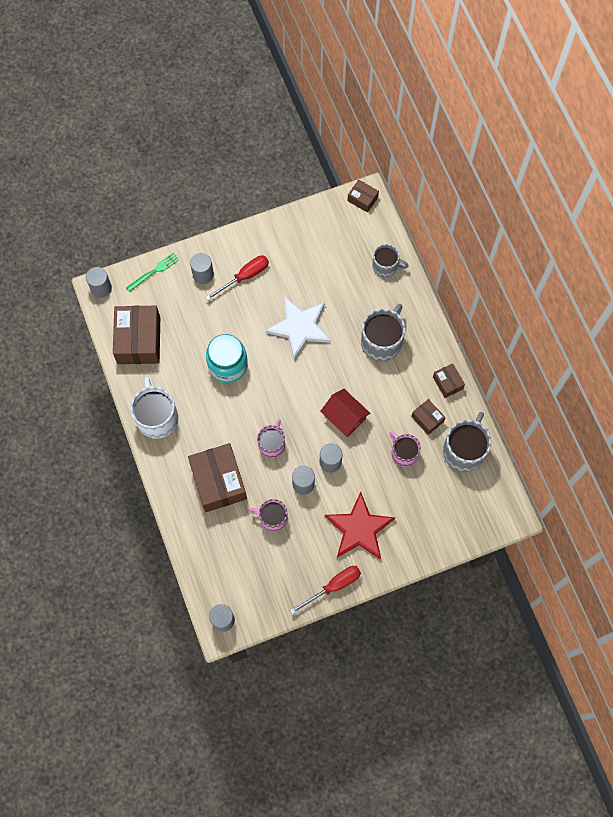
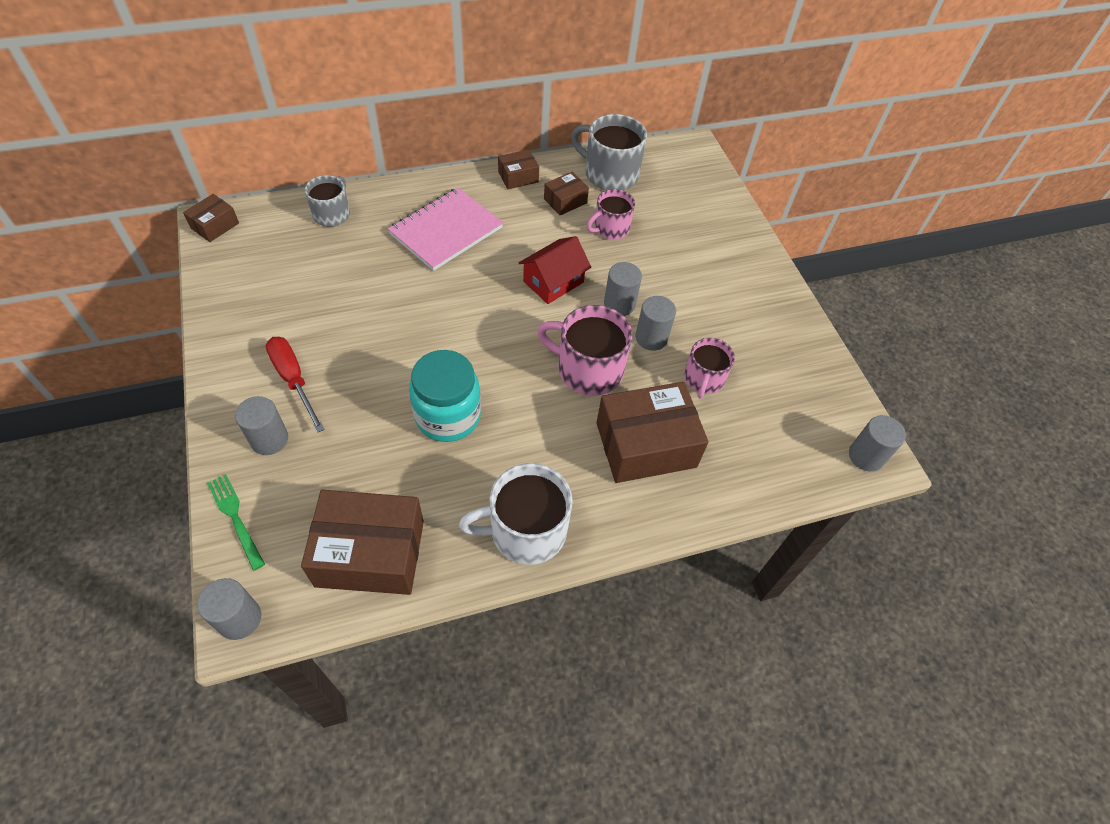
camera: 90 degrees left, 15 degrees down
pink mug [257,419,285,458] -> pink mug [537,305,633,396], size x1.58
white star [265,297,331,360] -> none
red screwdriver [290,566,361,614] -> none
red star [325,492,395,559] -> none
grey mug [361,304,405,361] -> pink notebook [388,188,503,271]

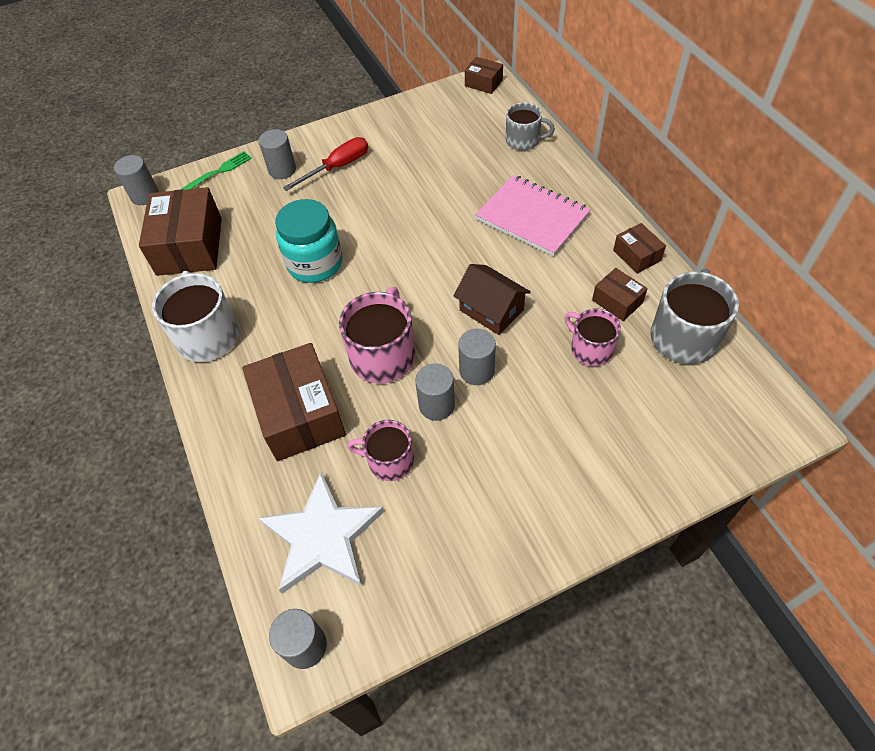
camera: 90 degrees right, 0 degrees up
red house [519,236,591,304] -> brown house [454,264,531,335]
none -> white star [258,472,384,593]

